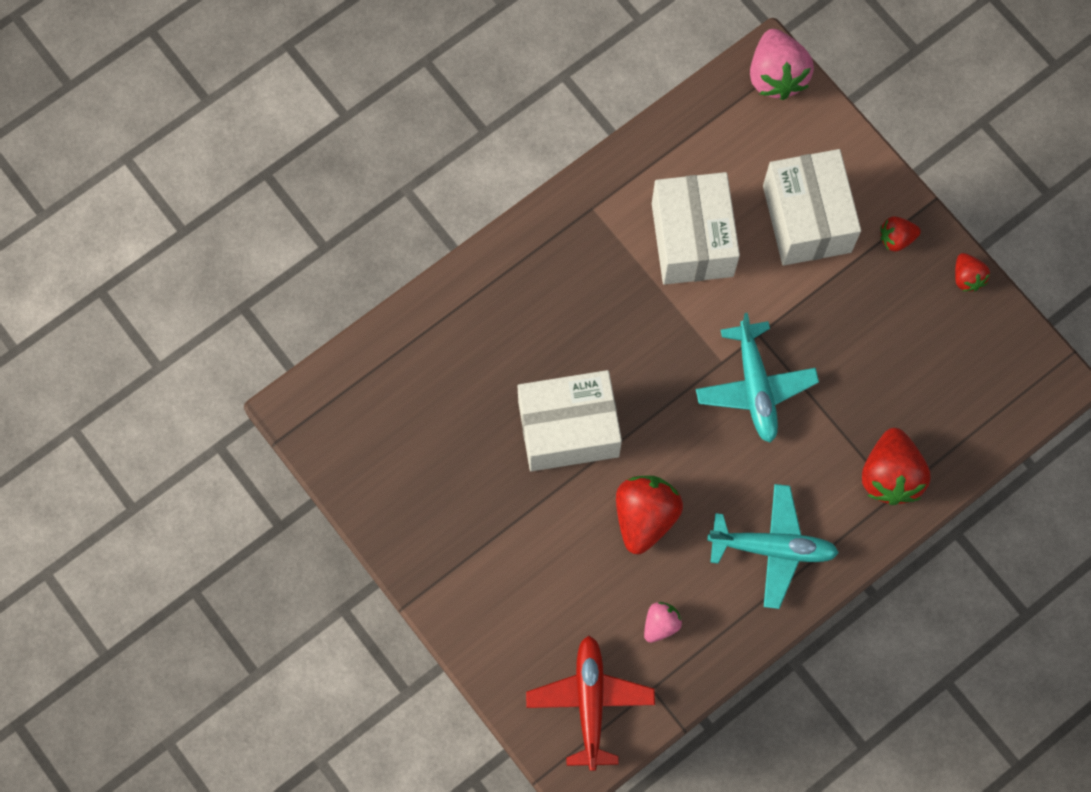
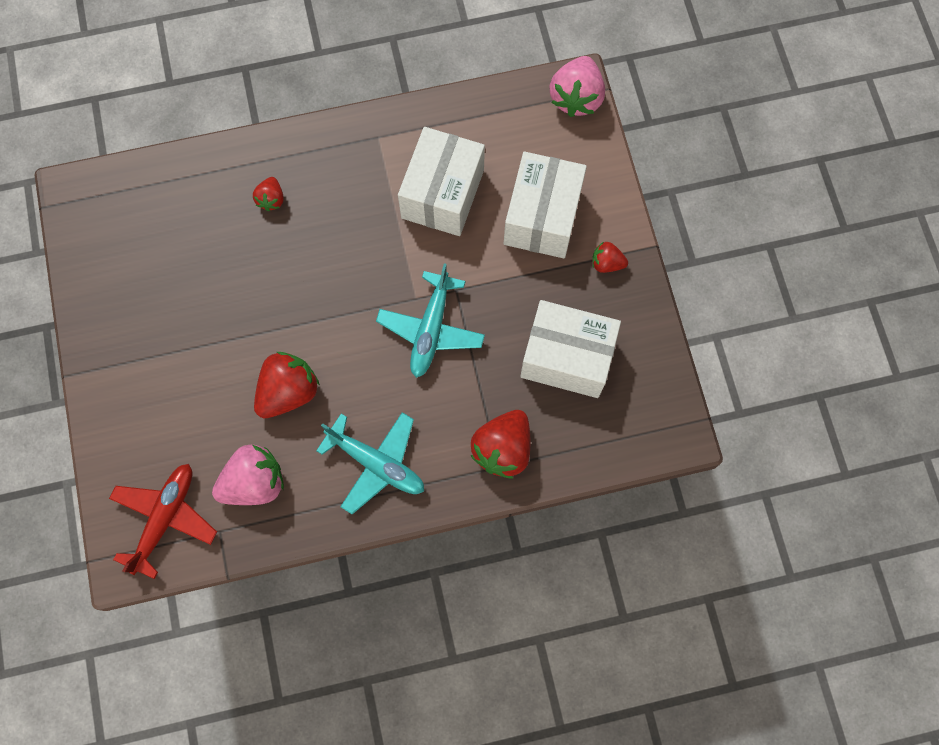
camera: 25 degrees right, 0 degrees up
white box [518,370,622,471] -> white box moved to [520,300,621,398]
pink strawberry [644,602,682,643] -> pink strawberry [212,444,284,505], size x1.86
red strawberry [955,253,990,291] -> red strawberry moved to [253,177,284,211]

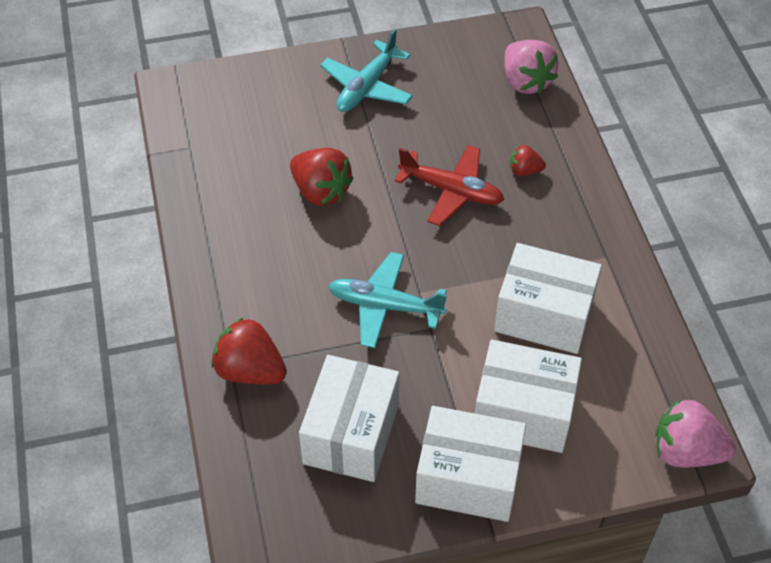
camera: 90 degrees right, 20 degrees down
red plane [109,464,217,579] -> red plane moved to [395,145,504,226]
pink strawberry [212,444,284,505] -> pink strawberry moved to [504,40,559,94]
turquoise plane [316,412,424,514] -> turquoise plane moved to [320,29,413,112]
red strawberry [592,242,628,273] -> white box [415,406,526,522]

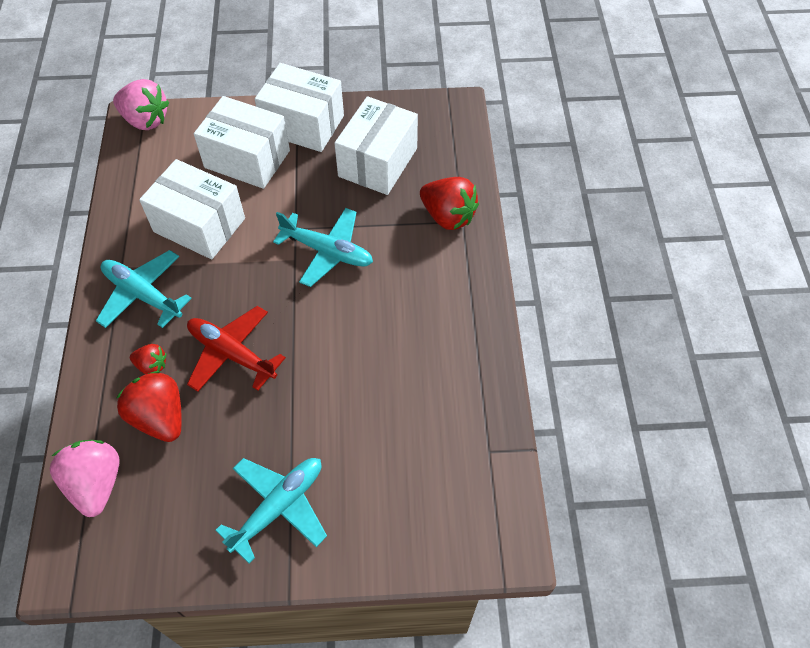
camera: 170 degrees left, 5 degrees up
red strawberry [290,148,354,206] -> red strawberry moved to [117,371,182,442]
none -> turquoise plane [96,250,192,328]

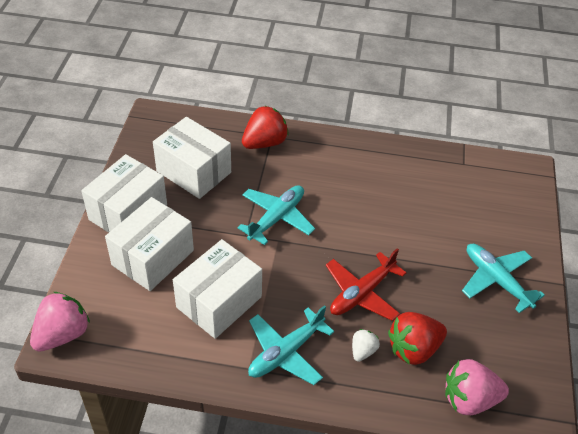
camera: 80 degrees left, 10 degrees down
red strawberry [130,344,167,374] -> white strawberry [352,329,380,362]

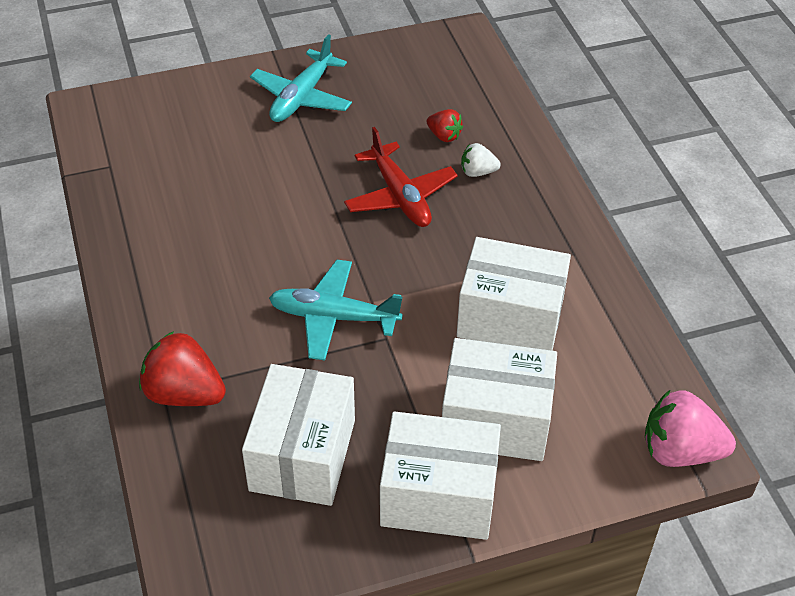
camera: 115 degrees left, 0 degrees up
turquoise plane [248,305,334,385] -> none
red plane [326,248,406,321] -> red plane turned 45 degrees clockwise [344,127,458,227]
red strawberry [388,312,447,365] -> red strawberry [426,109,463,142], size x0.54
pink strawberry [445,359,509,415] -> none

